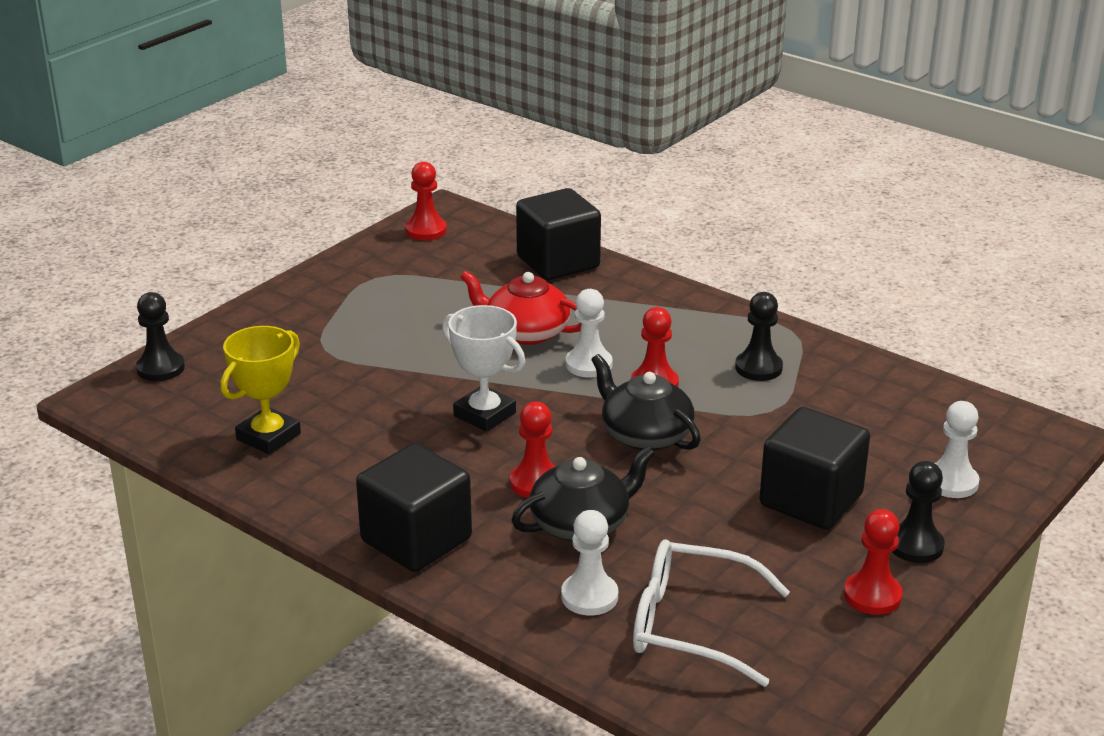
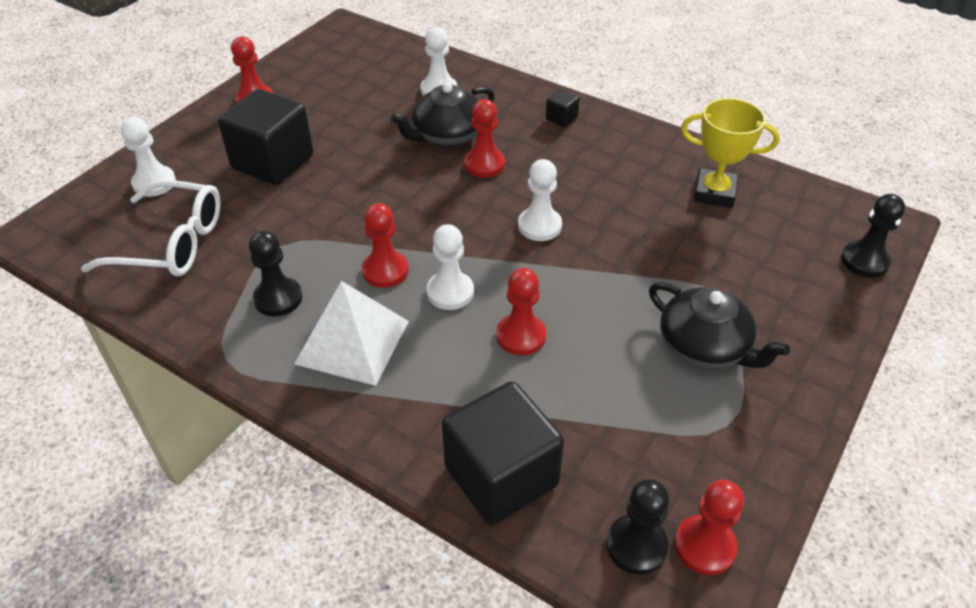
camera: 175 degrees right, 15 degrees up
yellow trophy [220,326,301,455] -> yellow trophy turned 75 degrees clockwise [681,98,780,208]
black cube [356,443,472,572] -> black cube [546,89,580,127], size x0.42
white trophy [442,305,525,432] -> white pawn [518,159,562,241]
red teapot [460,271,581,345] -> red pawn [496,268,546,356]
black teapot [591,354,701,451] -> black teapot moved to [649,282,790,369]
white glasses [633,539,790,687] -> white glasses moved to [81,180,221,277]
black pawn [893,461,945,563] -> black pawn moved to [606,479,669,575]
none -> white pyramid [294,281,409,386]

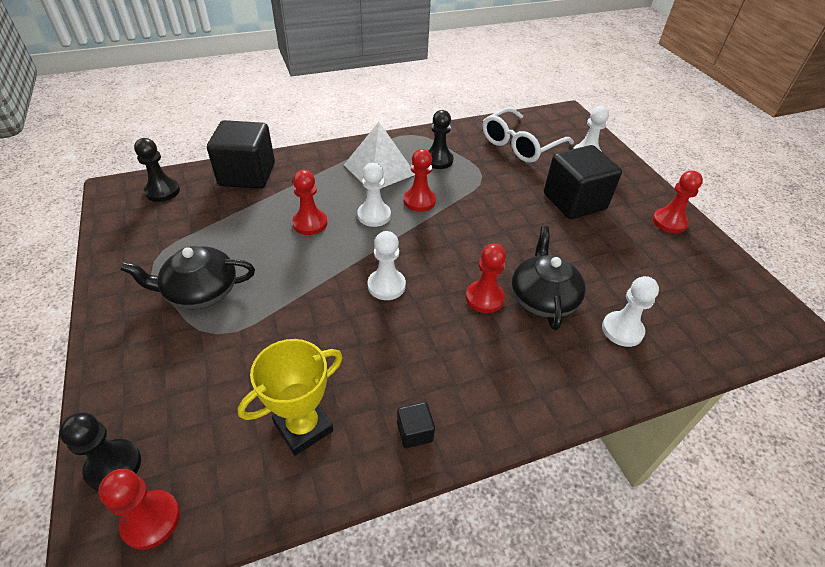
camera: 125 degrees right, 0 degrees up
black cube [546,89,580,127] -> black cube moved to [397,402,435,448]
red pawn [674,480,744,575] -> red pawn moved to [98,469,180,550]

